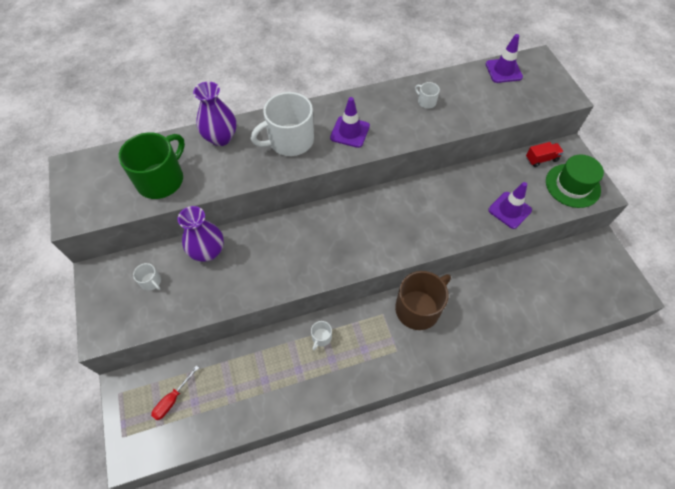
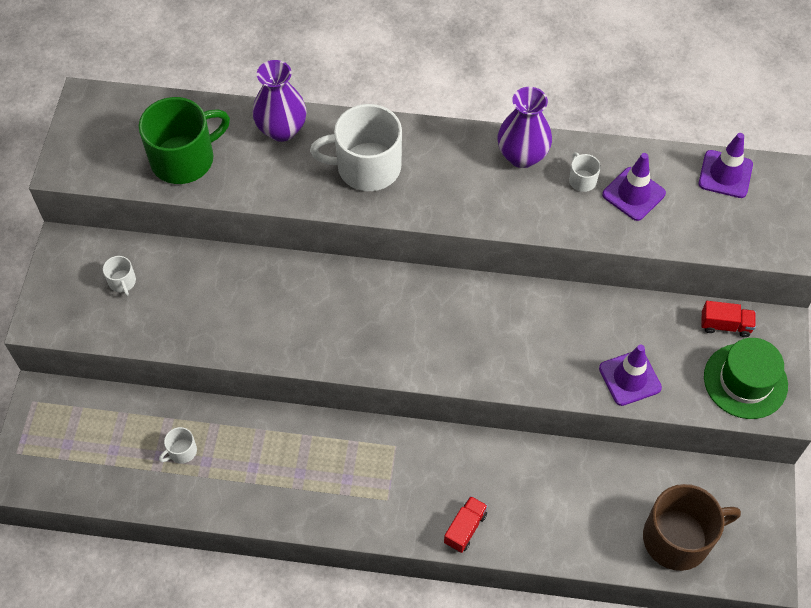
camera: 25 degrees right, 0 degrees up
red screwdriver [151,365,199,420] -> none
purple vase [178,206,224,262] -> purple vase moved to [498,87,552,168]
white mug [311,321,332,350] -> white mug moved to [159,427,197,464]
purple traffic cone [330,97,370,148] -> purple traffic cone moved to [602,153,666,221]
brown mug [395,271,451,330] -> brown mug moved to [643,484,741,571]
none -> red truck [444,496,488,553]

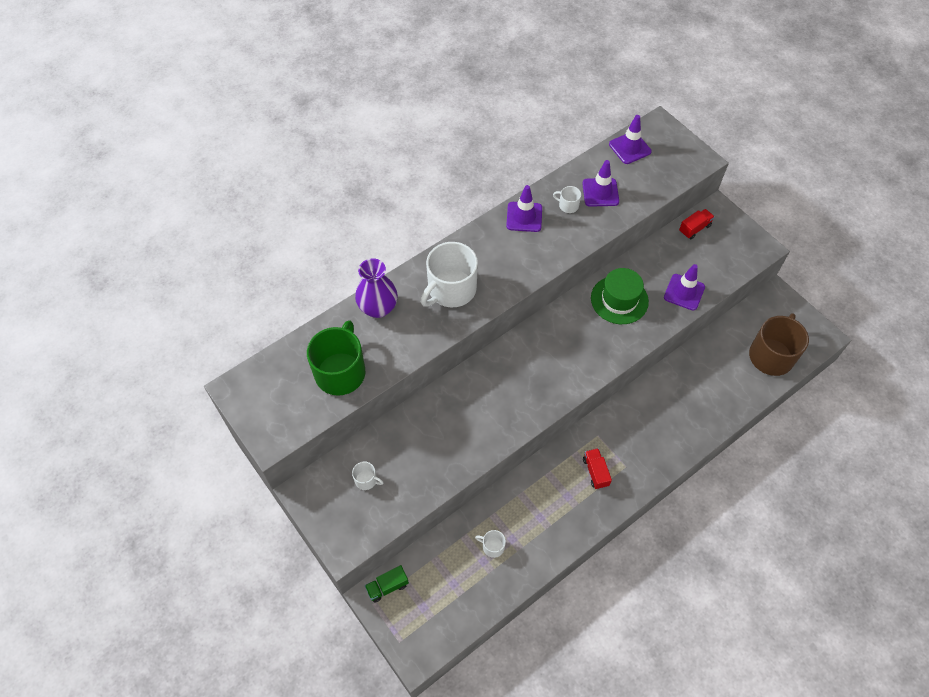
camera: 45 degrees left, 0 degrees up
white mug [159,427,197,464] -> white mug turned 105 degrees clockwise [475,530,506,558]
red truck [444,496,488,553] -> red truck moved to [583,448,612,489]
purple vase [498,87,552,168] -> purple traffic cone [506,185,542,232]
green hat [704,338,788,419] -> green hat moved to [591,268,649,324]
none -> green truck [365,565,409,603]

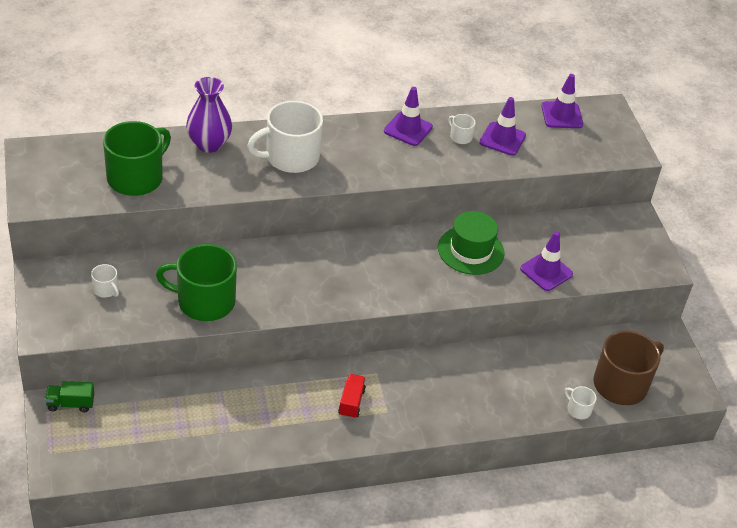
camera: 20 degrees right, 15 degrees down
white mug [475,530,506,558] -> white mug moved to [564,386,597,419]
red truck [679,209,714,239] -> none
none -> green mug [156,244,237,321]

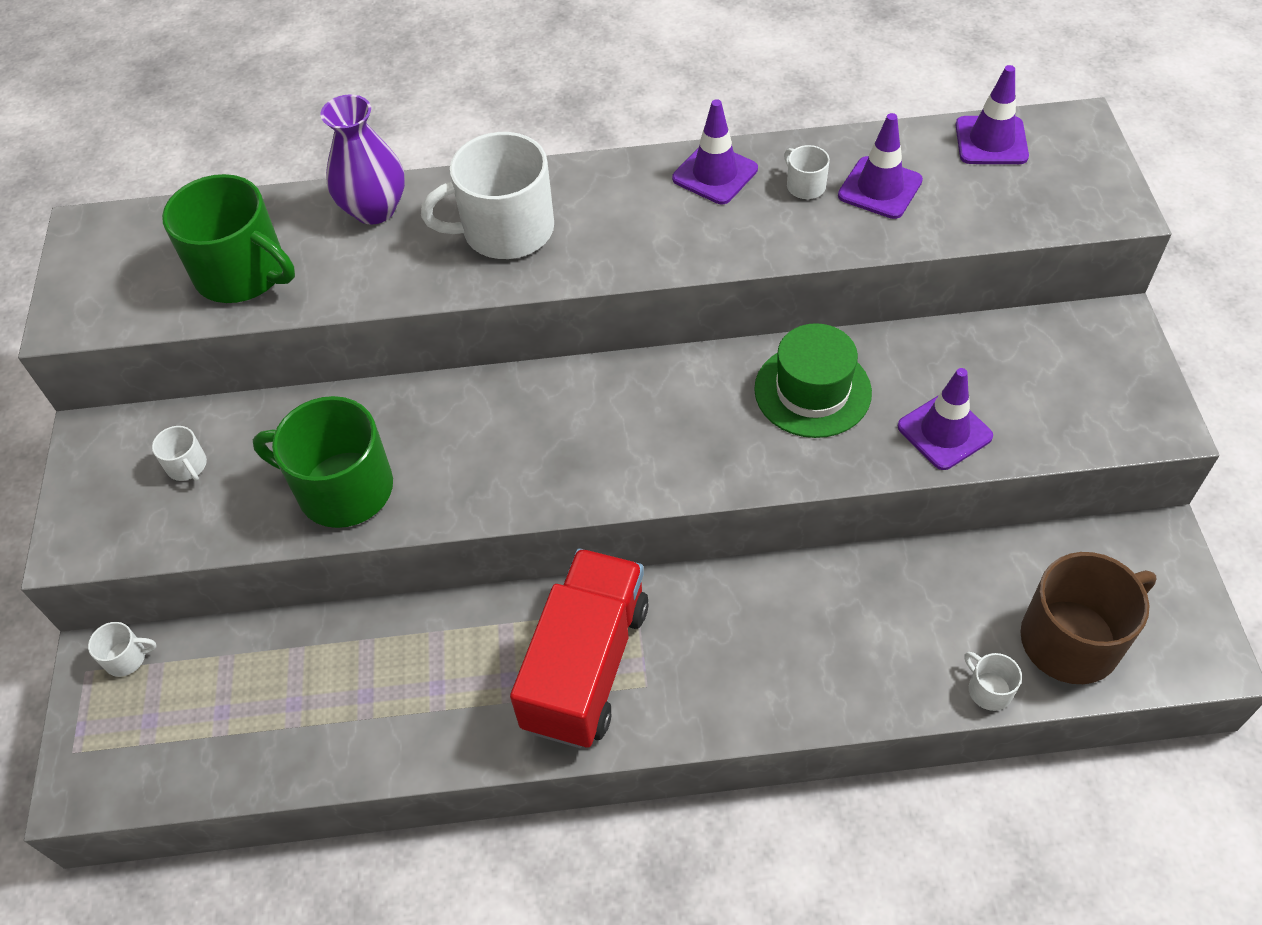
camera: 15 degrees right, 10 degrees up
green truck [45,381,94,412] -> white mug [88,622,157,677]
green mug [103,121,171,196] -> green mug turned 75 degrees clockwise [162,174,295,303]
red truck [338,374,366,419] -> red truck [510,548,649,748], size x2.38

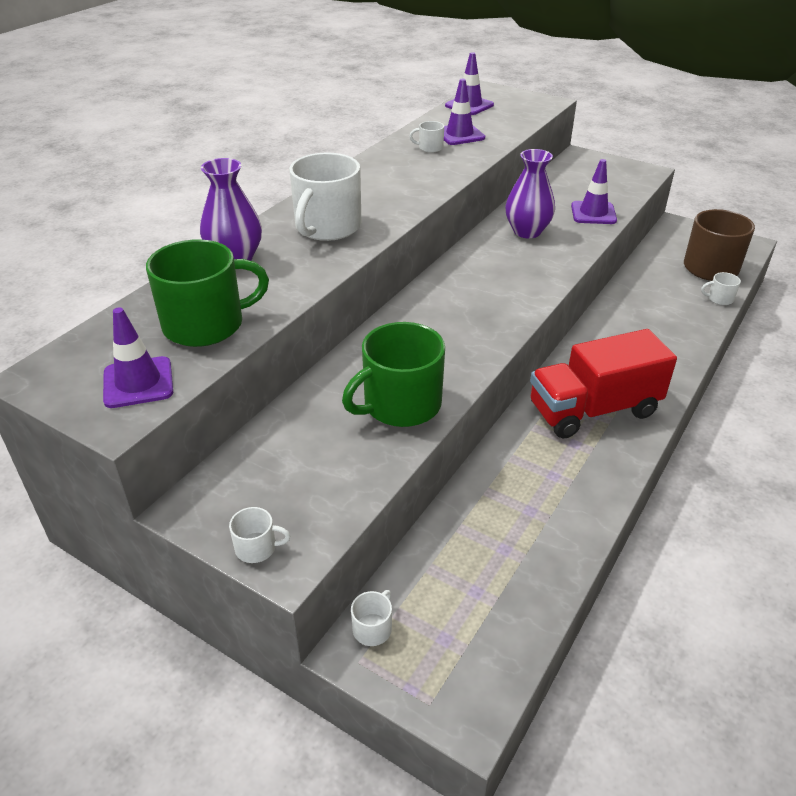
camera: 55 degrees left, 15 degrees down
white mug [152,426,207,481] -> white mug moved to [229,507,291,563]
red truck [510,548,649,748] -> red truck turned 75 degrees counterclockwise [530,329,677,438]
purple traffic cone [672,99,758,204] -> purple traffic cone moved to [103,307,173,408]
green hat [754,323,872,438] -> purple vase [505,149,555,238]

